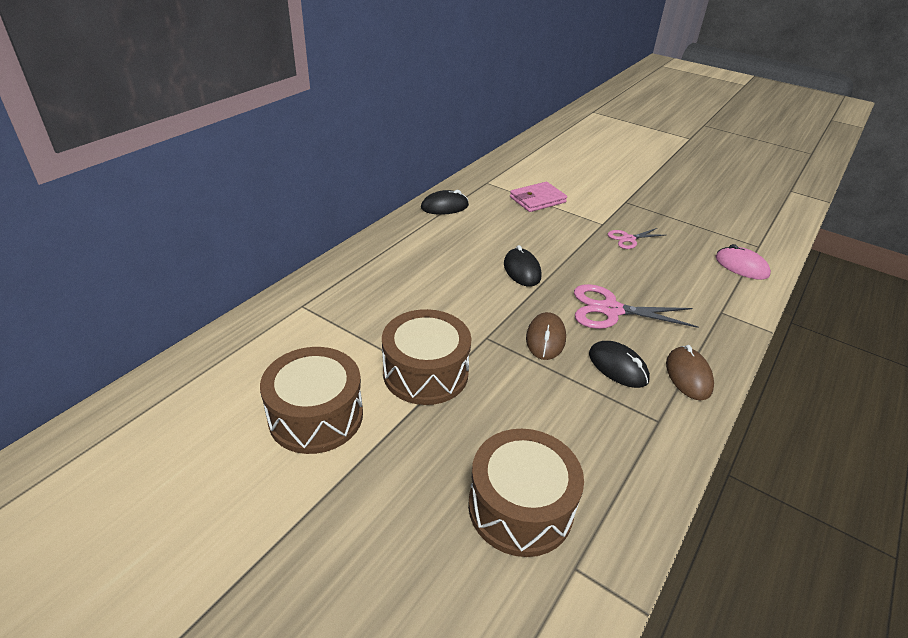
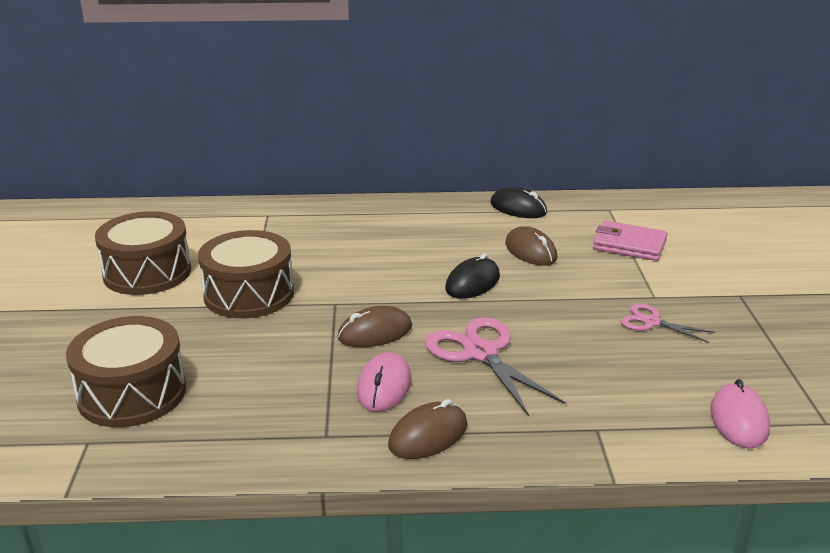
camera: 55 degrees right, 10 degrees down
black mouse [589,341,650,388] -> pink mouse [357,352,412,412]
none -> brown mouse [505,226,557,266]

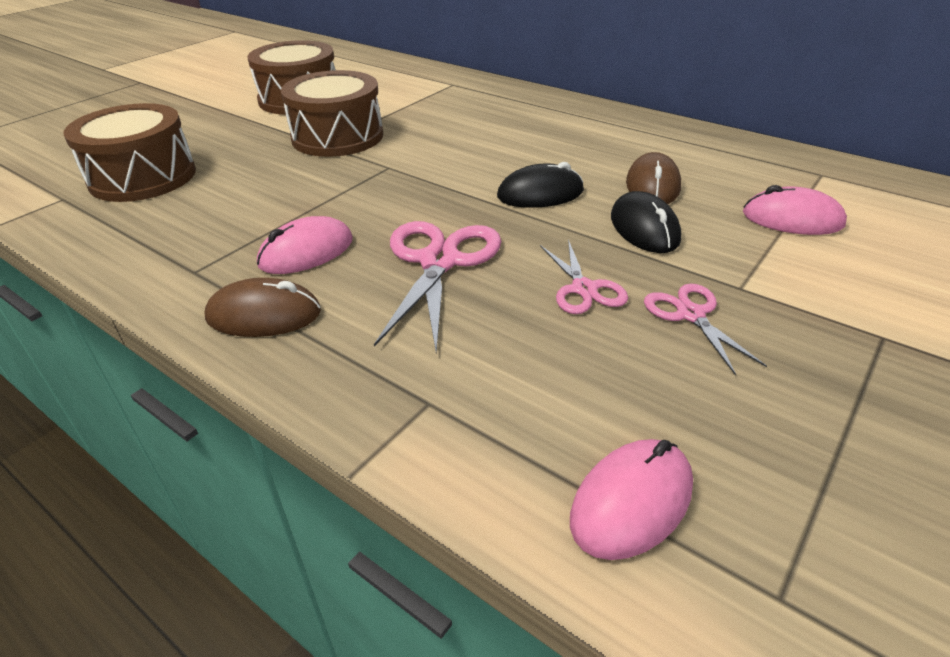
camera: 40 degrees right, 10 degrees up
brown mouse [337,306,412,347] -> none
black mouse [490,187,547,218] -> black mouse moved to [611,191,681,253]
pink wallet [593,221,668,261] -> pink mouse [743,185,847,235]
none -> pink scissors [540,239,628,314]

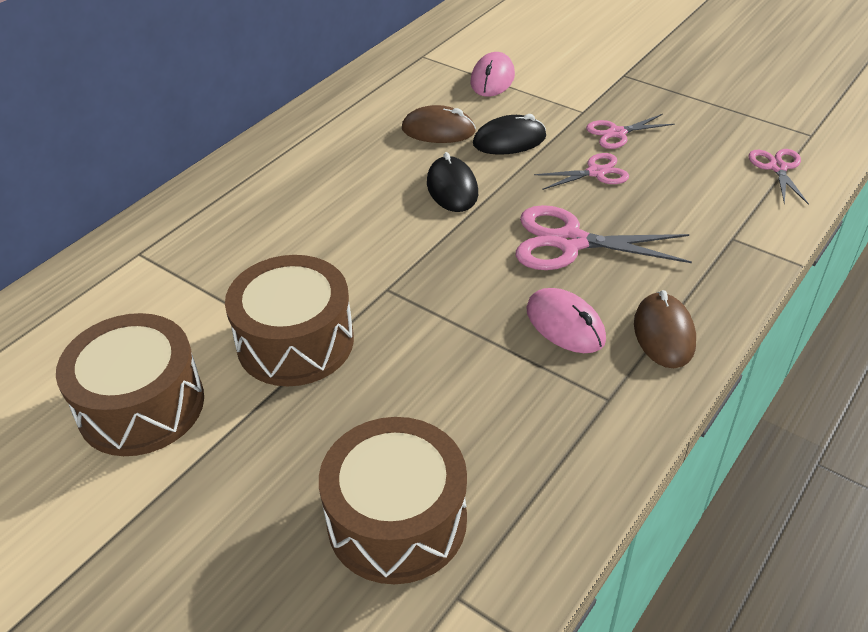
camera: 90 degrees left, 5 degrees up
pink mouse [570,439,693,560] -> pink scissors [749,149,809,205]

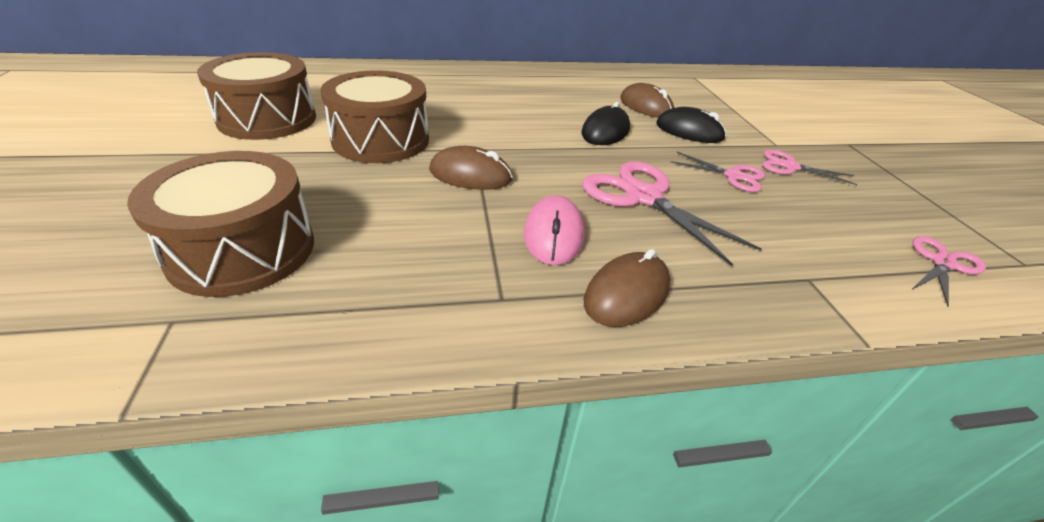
camera: 40 degrees right, 5 degrees down
pink mouse [471,52,515,97] -> none
none -> brown mouse [429,146,513,190]

